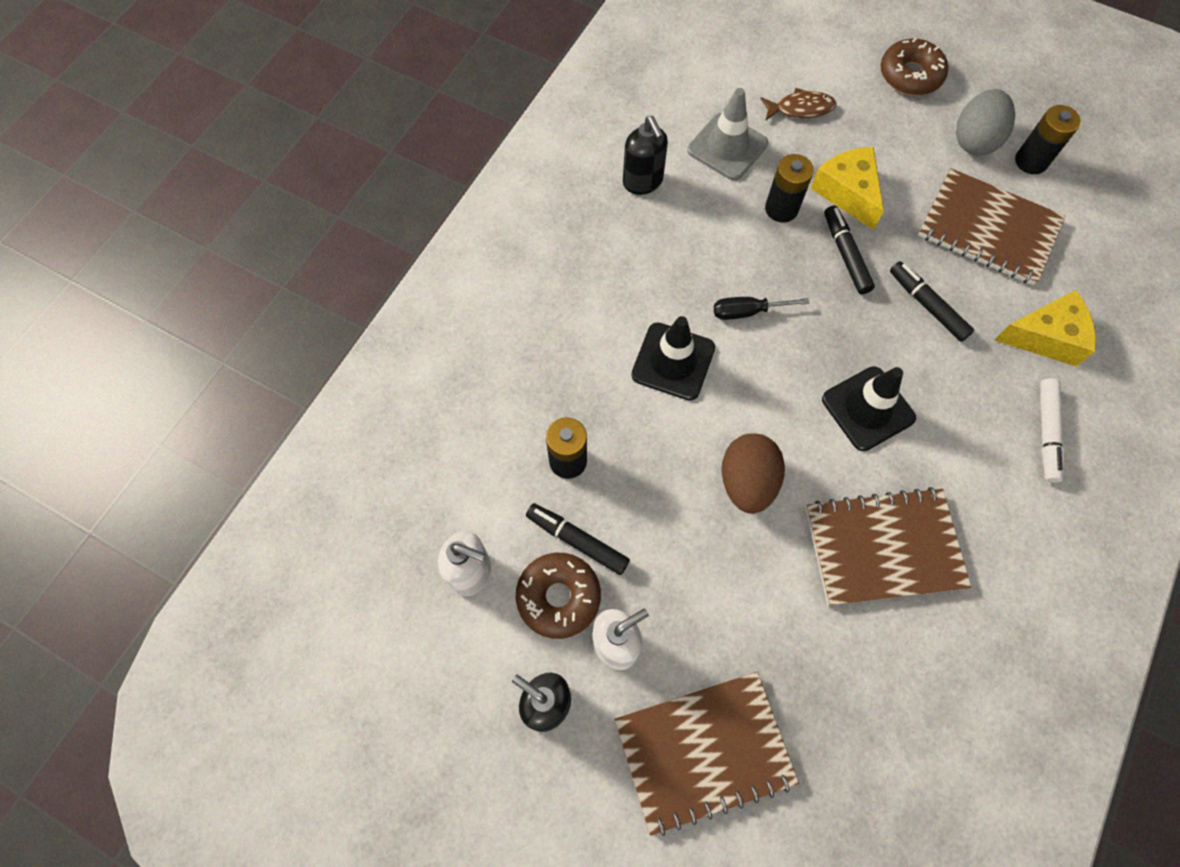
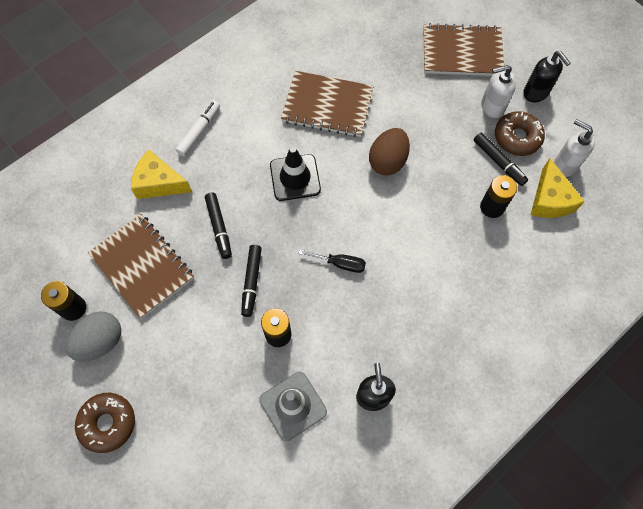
camera: 160 degrees left, 0 degrees up
black traffic cone [631,316,715,401] -> none
brown fish [760,88,836,121] -> none
yellow cheese [810,147,884,230] -> yellow cheese moved to [531,158,585,218]

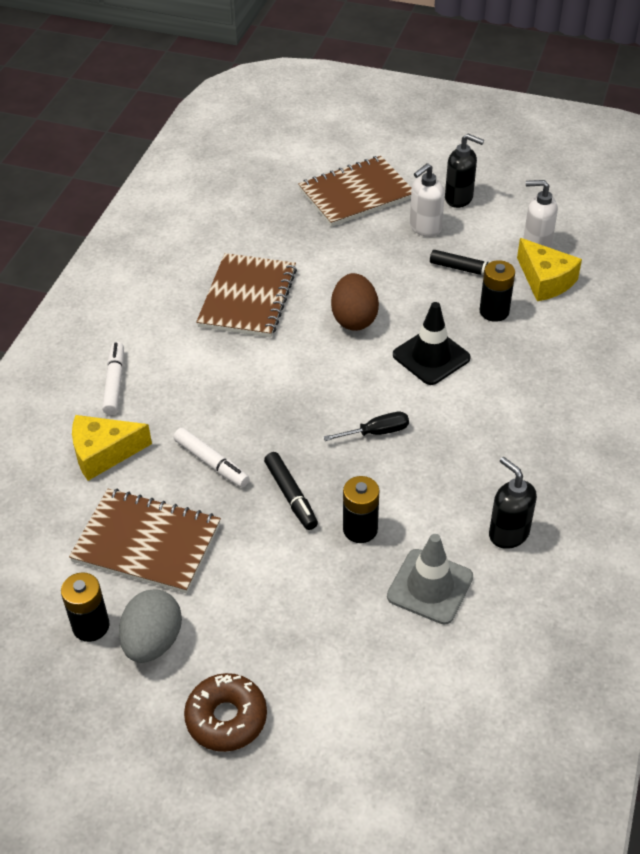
camera: 30 degrees left, 20 degrees down
black marker [205,193,232,259] -> white marker [174,428,250,487]
black traffic cone [270,146,321,201] -> black traffic cone moved to [393,302,471,385]
brown notebook [281,71,374,137] -> brown notebook turned 60 degrees counterclockwise [196,253,297,338]
brown donut [495,111,545,156] -> none

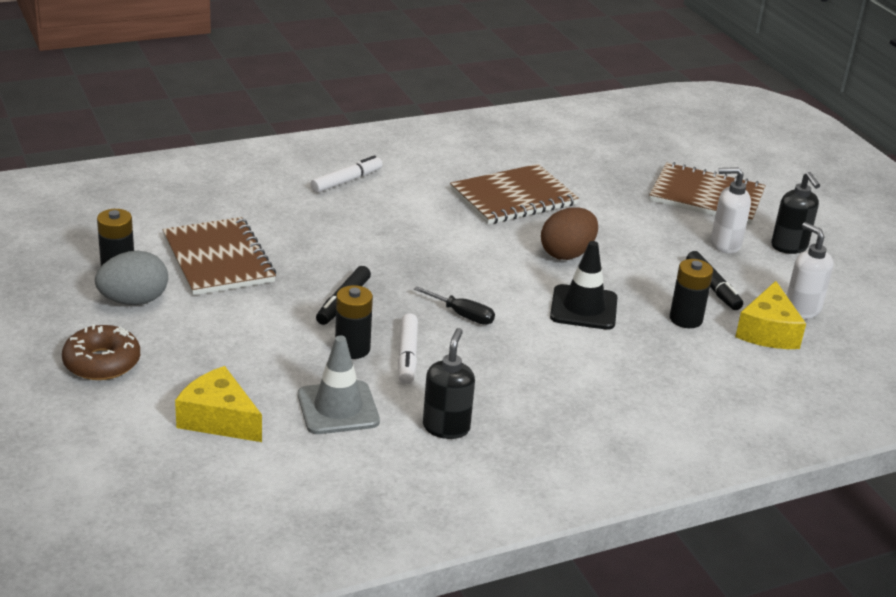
camera: 45 degrees right, 15 degrees down
yellow cheese [72,415,152,481] -> yellow cheese moved to [175,366,262,442]
white marker [174,428,250,487] -> white marker moved to [398,313,418,384]

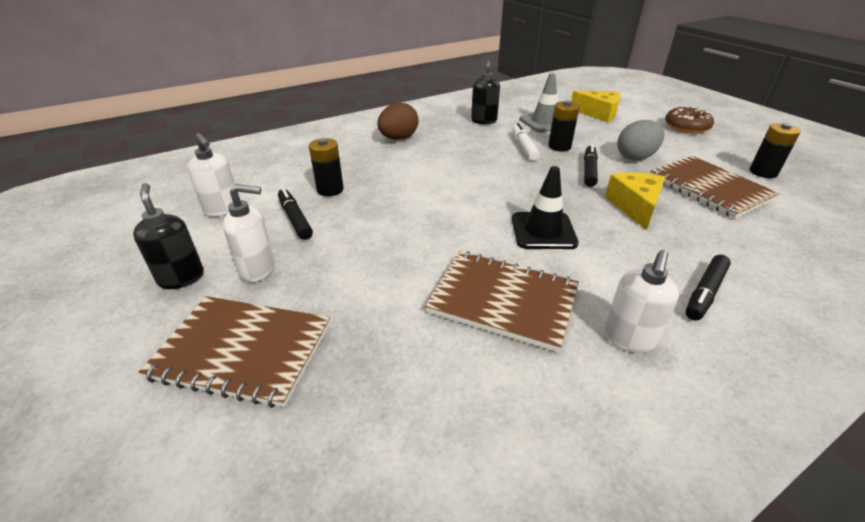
camera: 175 degrees right, 5 degrees up
grey egg [95,251,168,305] -> grey egg moved to [617,120,664,161]
white marker [310,155,383,193] -> black marker [685,255,731,321]
black screwdriver [414,286,495,325] -> none
brown notebook [450,164,579,224] -> brown notebook turned 60 degrees clockwise [425,251,579,352]
brown egg [541,207,598,260] -> brown egg moved to [378,103,419,140]
black traffic cone [550,241,617,330] -> black traffic cone moved to [512,166,579,249]
yellow cheese [735,281,806,349] -> yellow cheese moved to [605,173,666,230]
none -> white soap dispenser [604,250,679,353]

